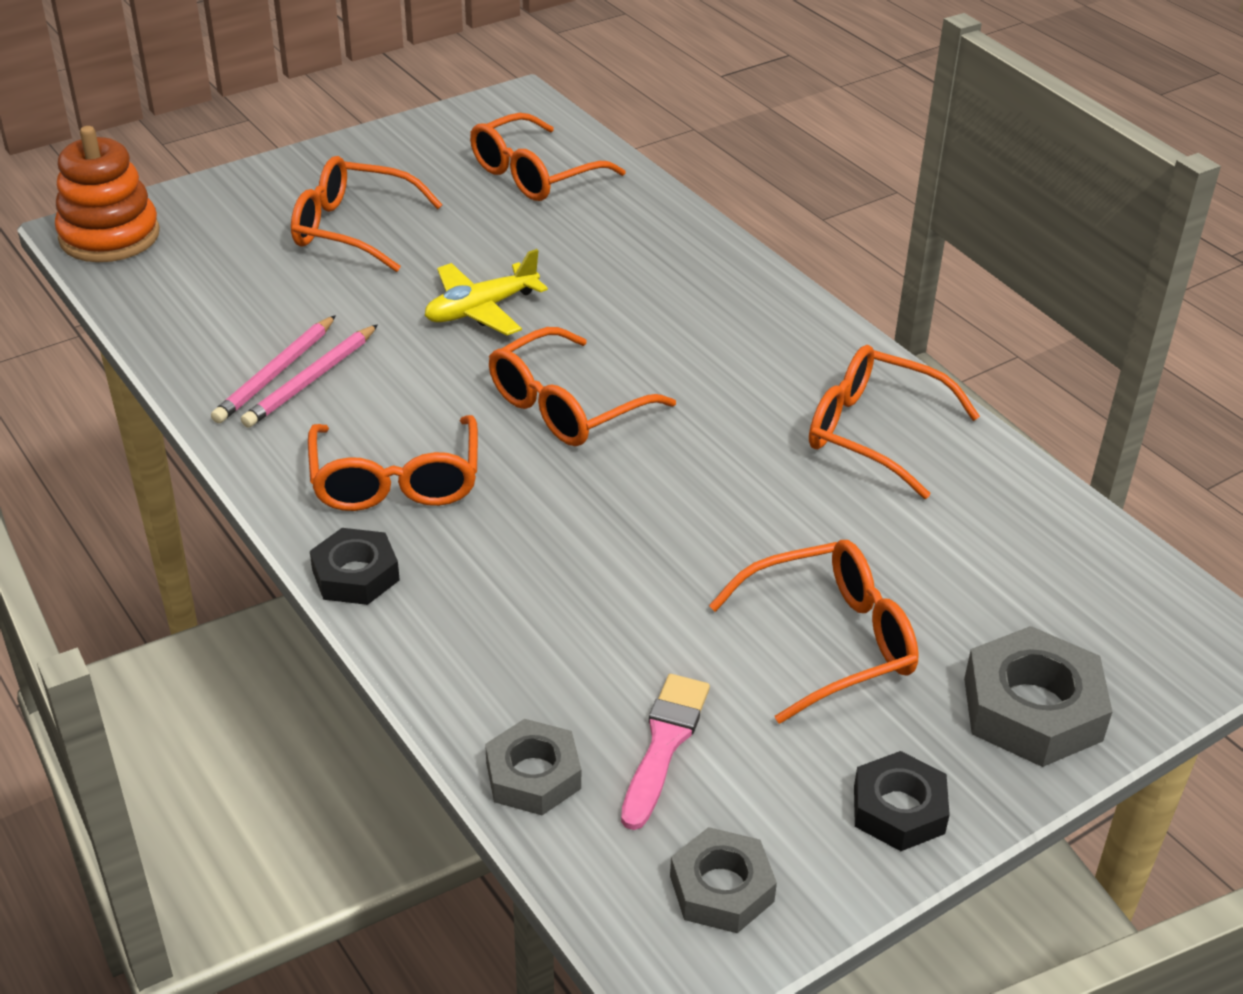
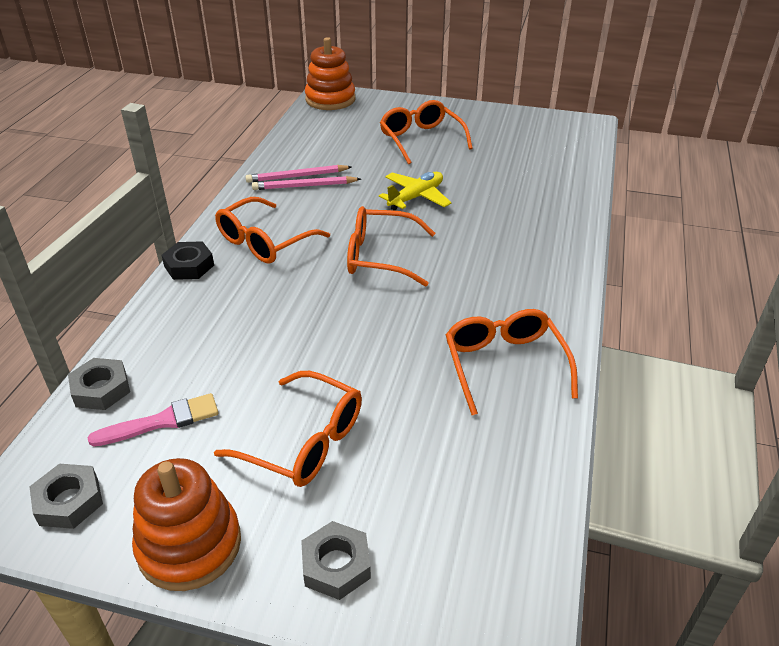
camera: 50 degrees right, 0 degrees up
yellow plane [425,249,548,335] -> yellow plane turned 120 degrees clockwise [379,172,452,211]
orange glasses [470,113,626,201] -> none
black nut [854,751,950,851] -> orange stacking toy [132,458,241,591]
grey nut [964,626,1113,767] -> grey nut [301,521,371,600], size x0.65

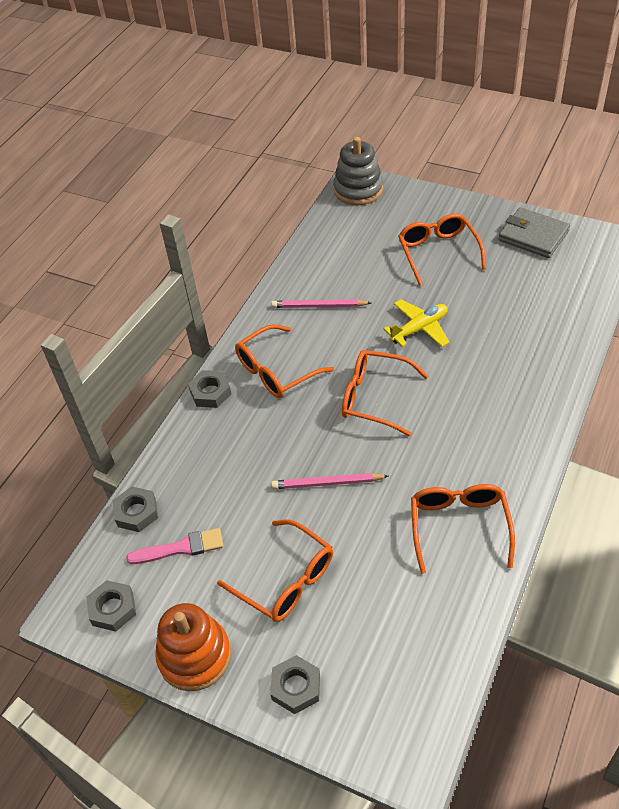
camera: 15 degrees right, 10 degrees up
black nut [161,241,214,280] -> grey nut [188,370,231,408]
pink pencil [245,165,352,183] -> pink pencil moved to [271,473,388,489]
orange stacking toy [305,37,355,110] -> grey stacking toy [333,137,383,205]
none -> grey wallet [499,207,570,258]

